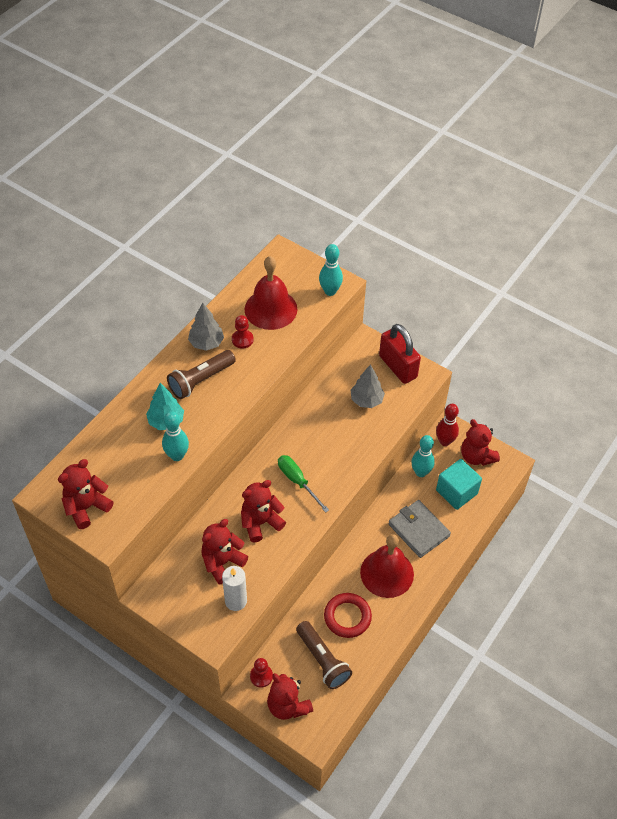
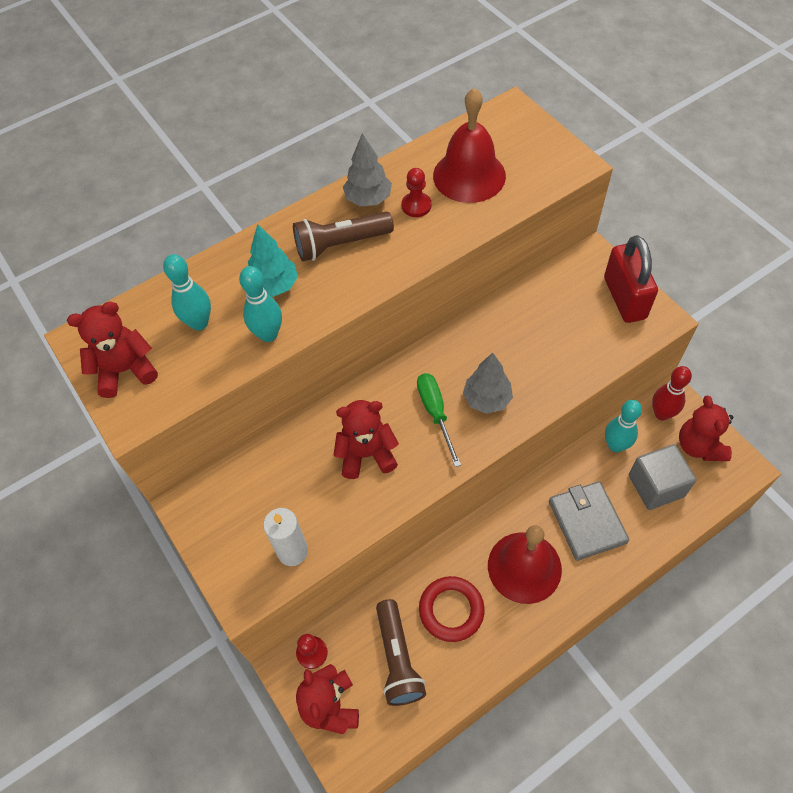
camera: 25 degrees right, 5 degrees up
red teddy bear [201,519,248,584] -> none
turquoise bowling pin [319,244,343,296] -> turquoise bowling pin moved to [163,254,211,330]
grey tree [351,364,385,408] -> grey tree moved to [463,353,513,414]
turquoise cube [436,459,482,510] -> grey cube [629,444,696,510]

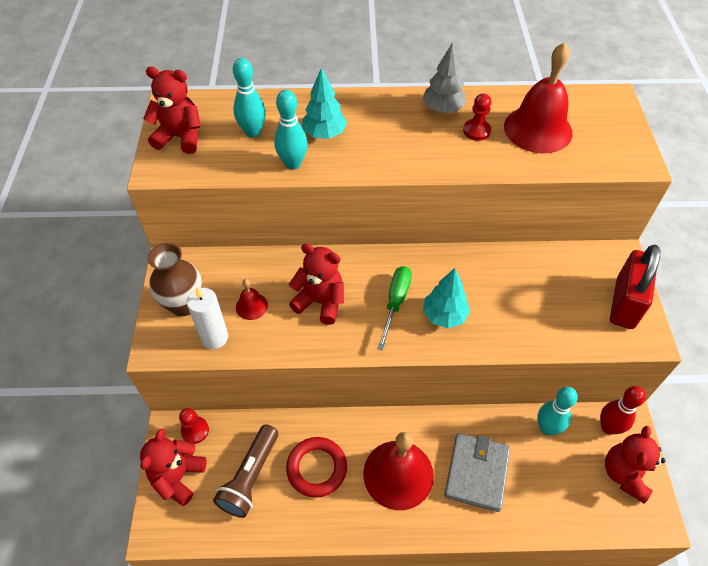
camera: 30 degrees right, 5 degrees down
brown flashlight [293,212,394,261] -> none
grey tree [463,353,513,414] -> turquoise tree [423,268,470,328]
grey cube [629,444,696,510] -> none
none -> brown vase [148,243,202,316]
none -> red bell [236,279,268,320]

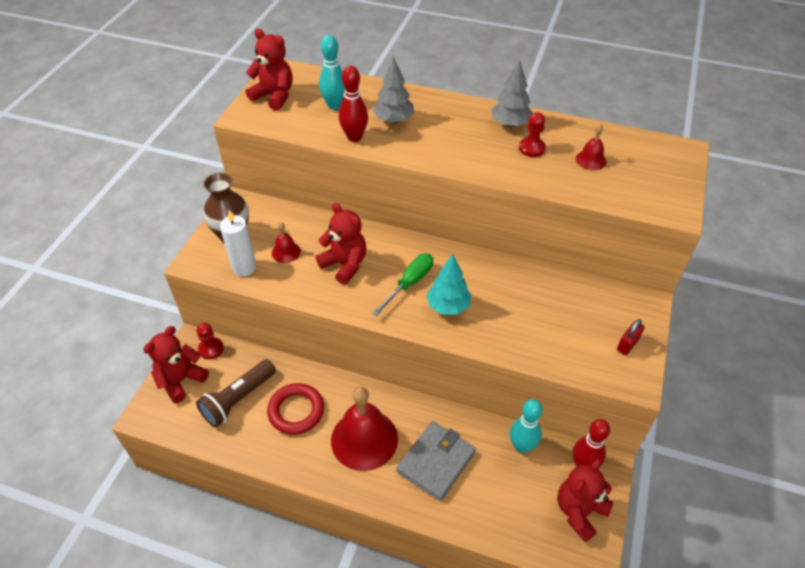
camera: 20 degrees right, 5 degrees down
turquoise bowling pin [274,89,308,170] -> red bowling pin [339,66,368,142]
turquoise tree [302,67,347,139] -> grey tree [373,56,414,124]
red bell [504,42,572,153] -> red bell [576,124,606,170], size x0.46
red padlock [610,245,660,329] -> red padlock [617,319,645,355], size x0.46

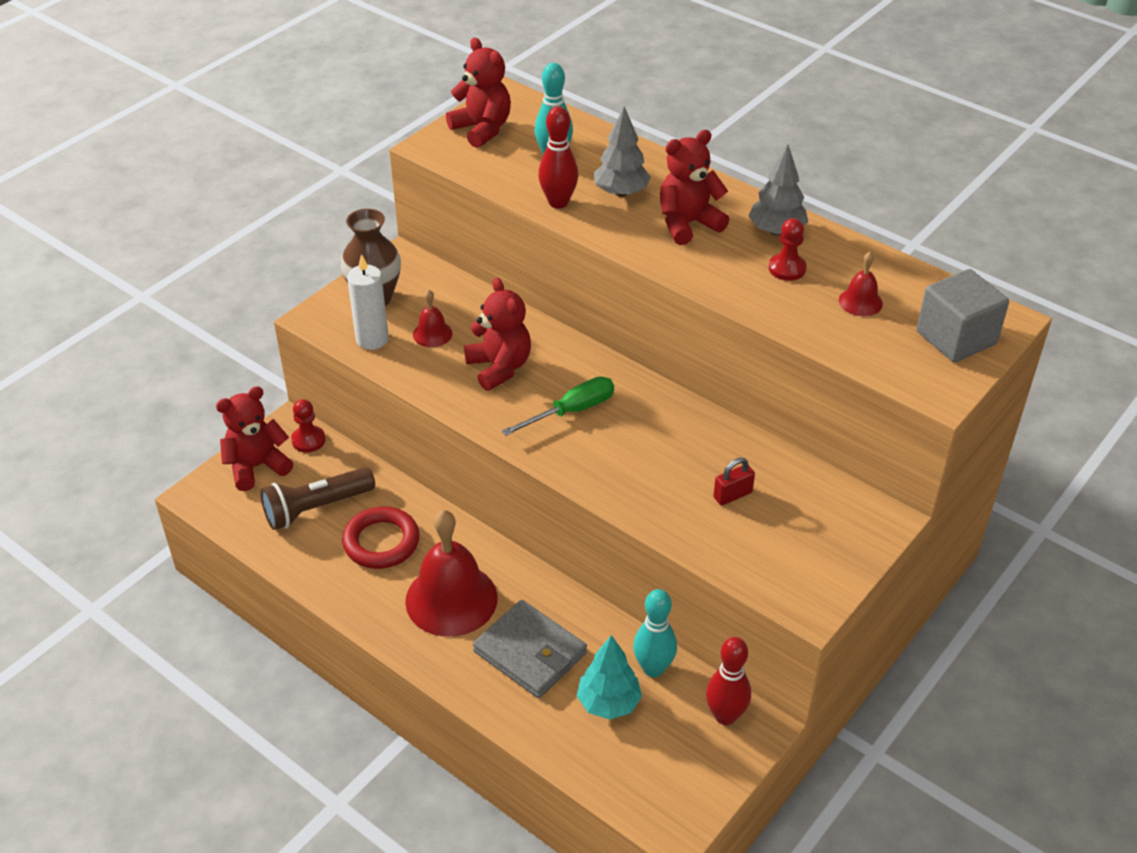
camera: 20 degrees right, 5 degrees down
grey wallet [396,421,476,501] -> grey wallet turned 75 degrees clockwise [473,600,587,698]
turquoise tree [427,254,471,315] -> turquoise tree moved to [577,635,642,720]
red teddy bear [557,459,613,542] -> red teddy bear moved to [660,130,729,245]
red padlock [617,319,645,355] -> red padlock moved to [713,458,755,505]
none -> grey cube [916,269,1009,363]

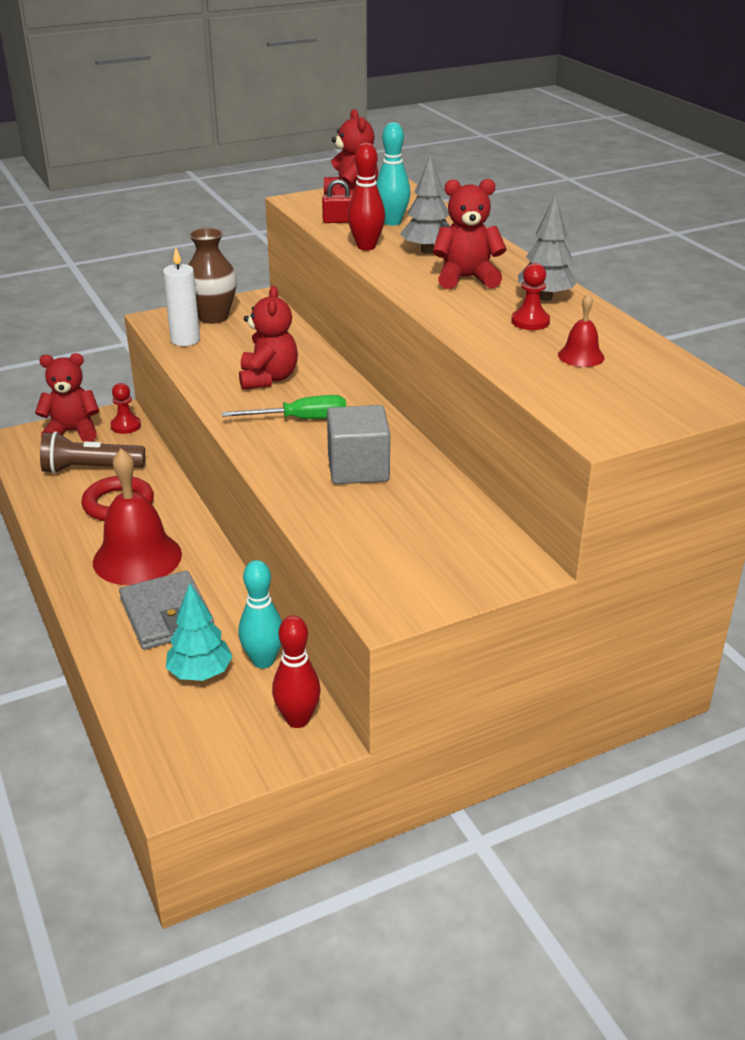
camera: 25 degrees right, 10 degrees down
red bell [413,290,452,347] -> none
red padlock [713,458,755,505] -> red padlock moved to [322,179,352,223]
grey cube [916,269,1009,363] -> grey cube moved to [327,405,390,484]

